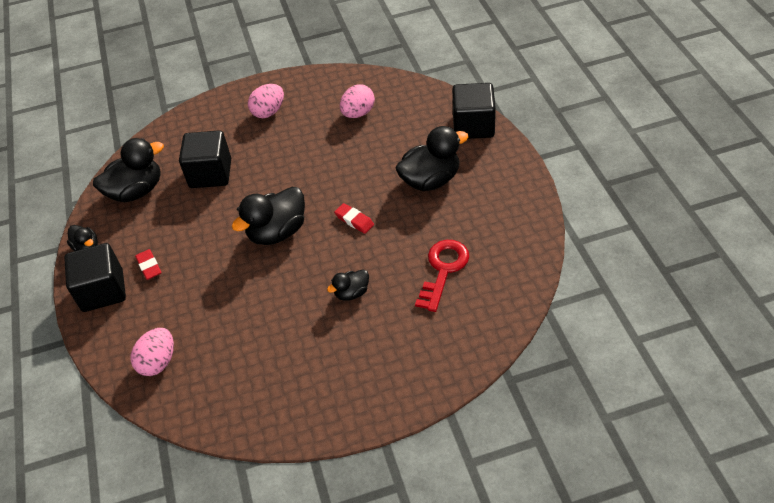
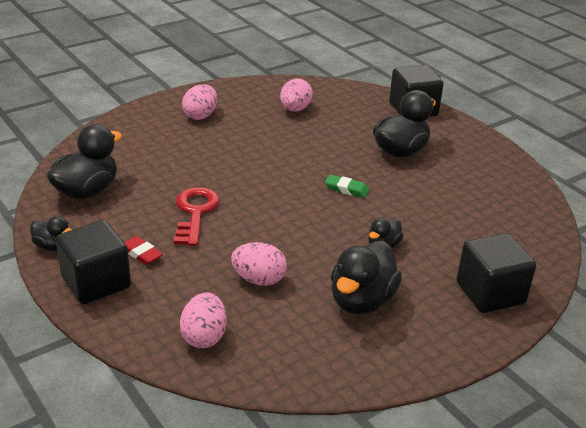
camera: 25 degrees left, 15 degrees down
black cube [179,130,231,188] -> black cube moved to [456,233,536,313]
black duck [232,187,305,245] -> black duck moved to [331,241,402,315]
red eraser [334,203,374,234] -> green eraser [325,174,369,198]
red key [415,240,469,312] -> red key moved to [174,187,219,246]
none -> pink egg [231,242,287,286]

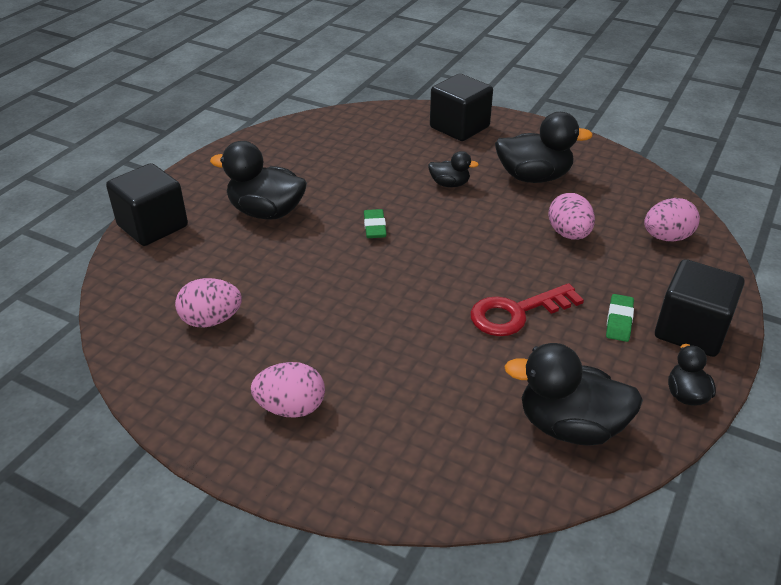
camera: 115 degrees left, 5 degrees up
red eraser [124,236,163,265] -> green eraser [606,294,634,342]

